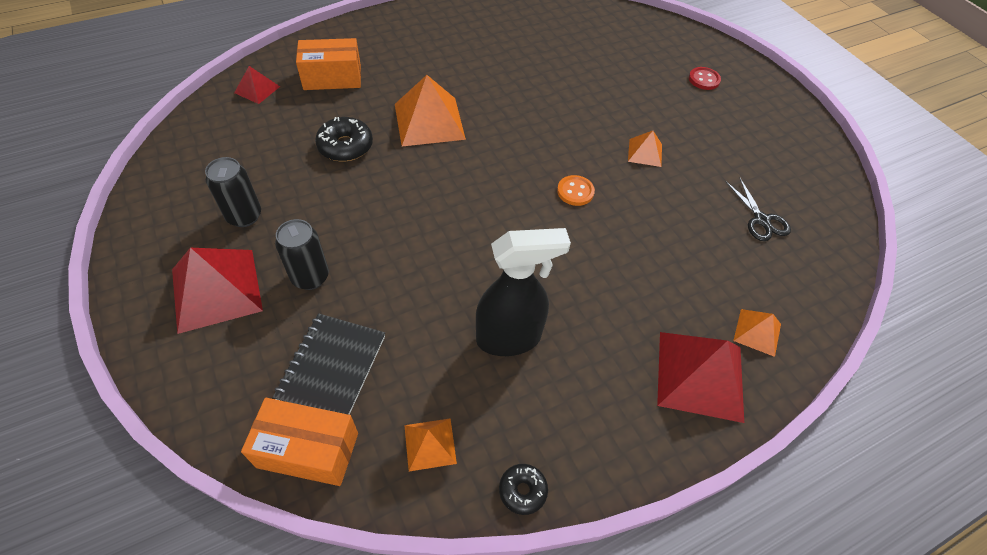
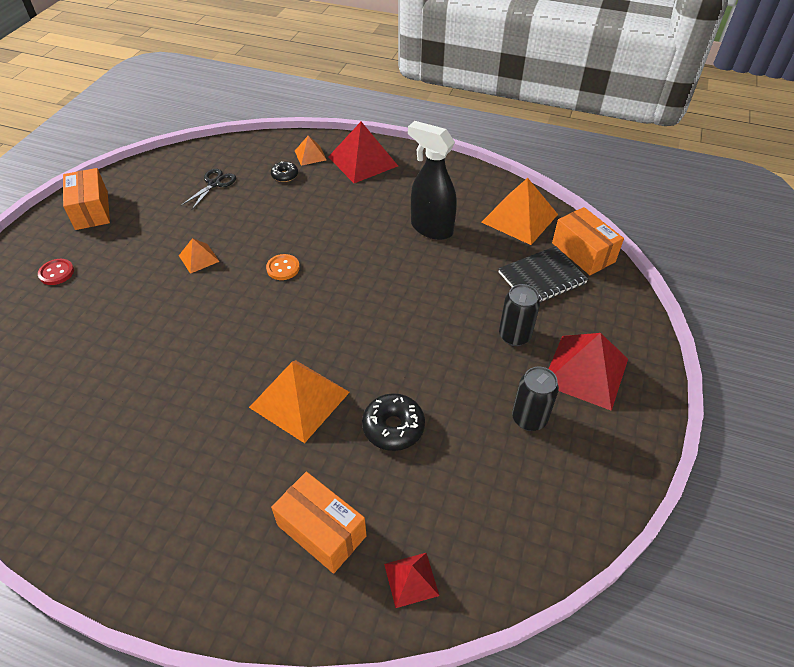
camera: 130 degrees left, 5 degrees down
orange pyramid [404,418,457,471] -> orange pyramid [481,178,558,245], size x1.93
black donut [499,464,548,515] -> black donut moved to [271,161,298,182]
none -> orange box [63,168,110,230]

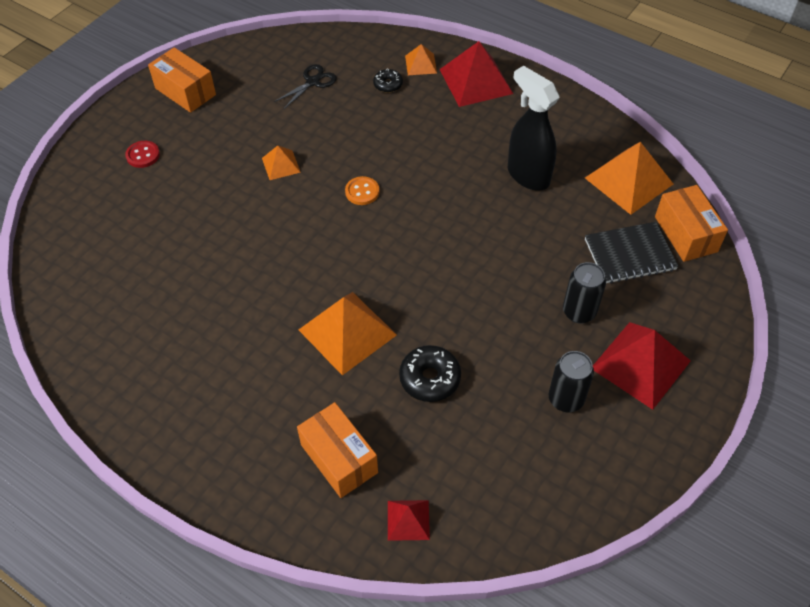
camera: 15 degrees right, 5 degrees up
orange box [63,168,110,230] -> orange box turned 45 degrees counterclockwise [148,47,216,113]

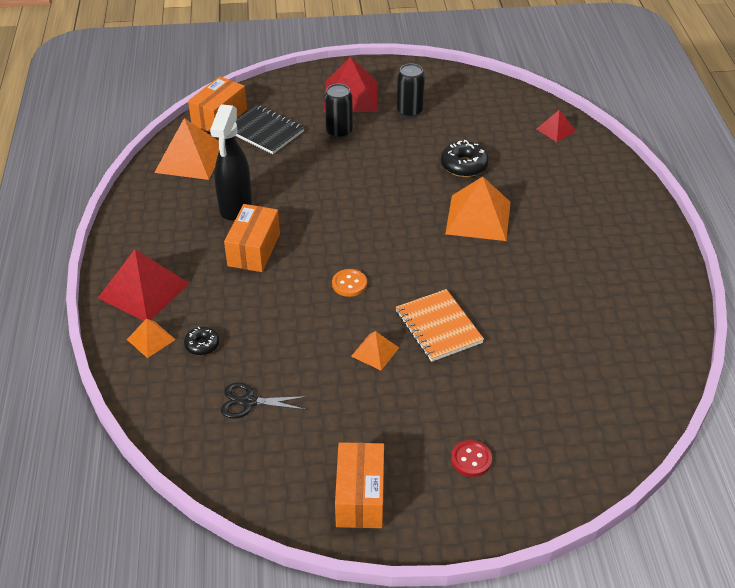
camera: 130 degrees left, 10 degrees down
orange box [297,402,378,498] -> orange box moved to [224,204,280,272]
none -> orange notebook [396,289,484,362]

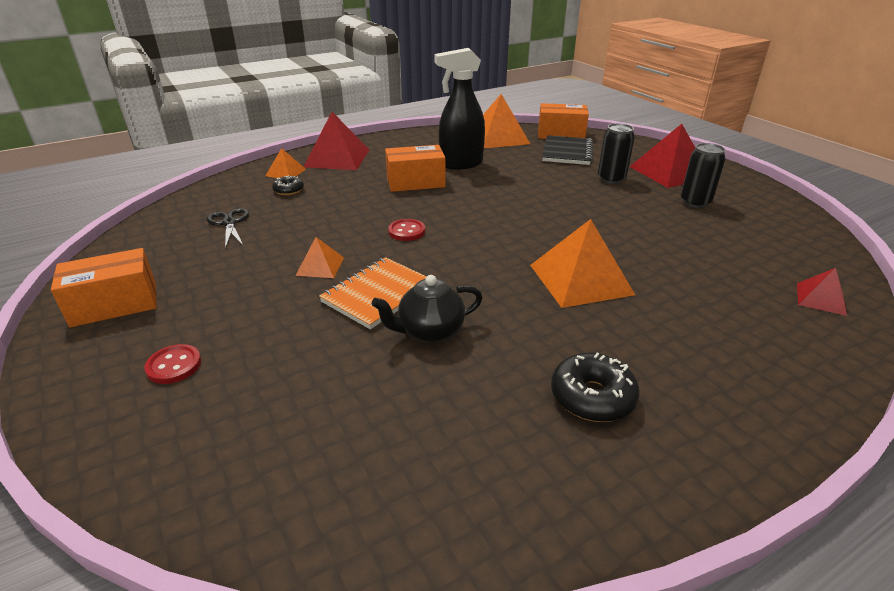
camera: 65 degrees right, 10 degrees down
orange button [332,269,367,297] -> red button [388,219,425,241]
black donut [441,140,489,177] -> black donut moved to [551,353,640,422]
none -> black teapot [372,275,483,343]

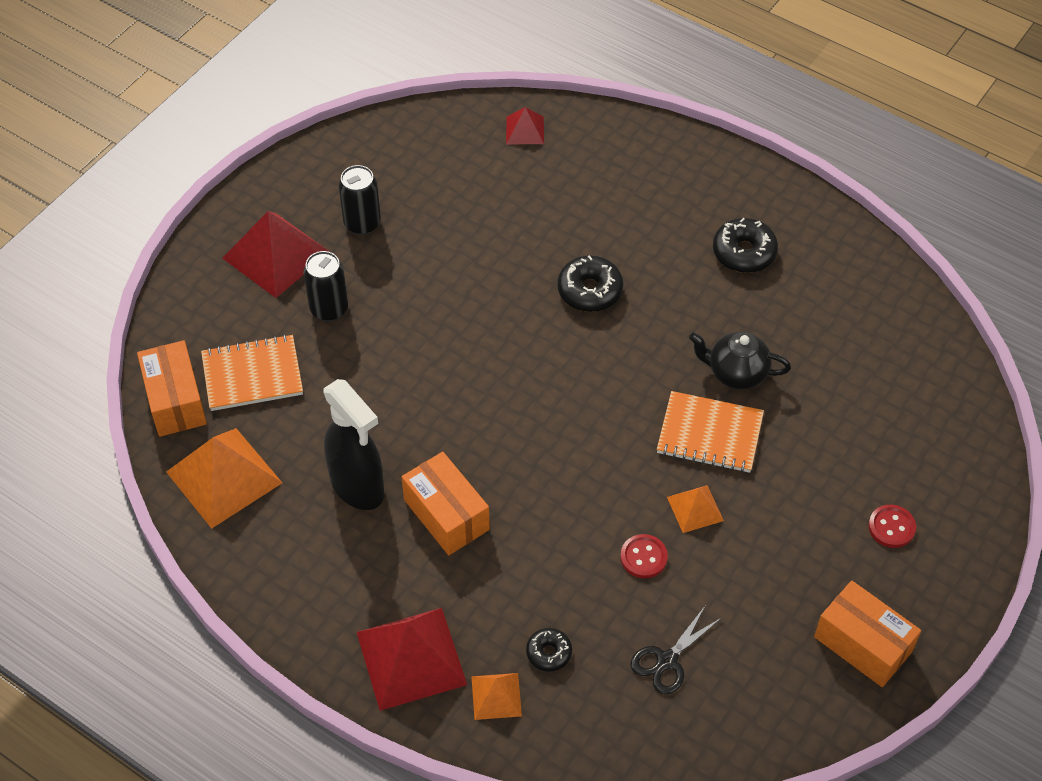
camera: 115 degrees left, 20 degrees up
black teapot [372,275,483,343] -> black teapot turned 150 degrees clockwise [689,332,791,389]
red button [388,219,425,241] -> red button moved to [620,534,668,578]
orange pyramid [530,219,635,308] -> black donut [557,255,623,312]
black notebook [542,135,593,165] -> orange notebook [201,334,303,411]

